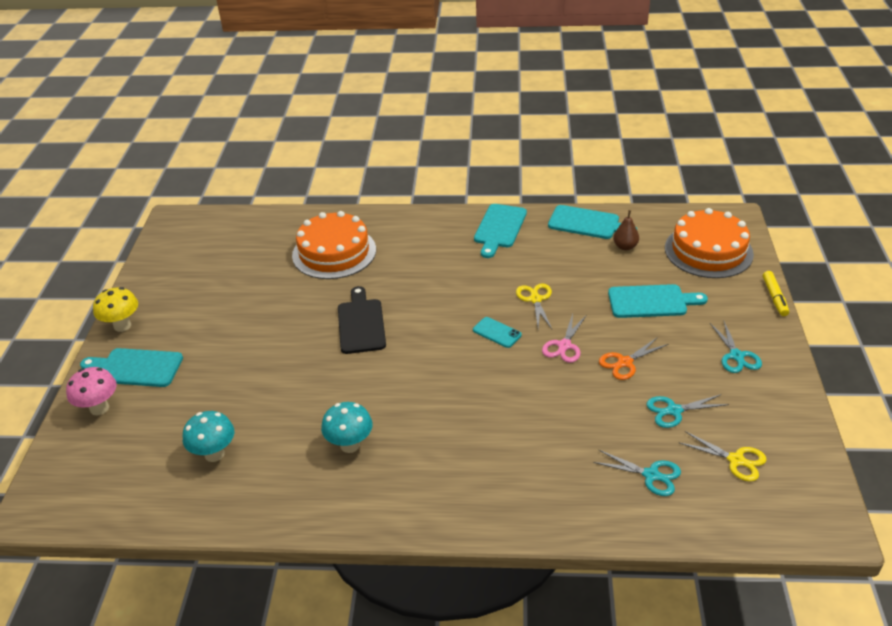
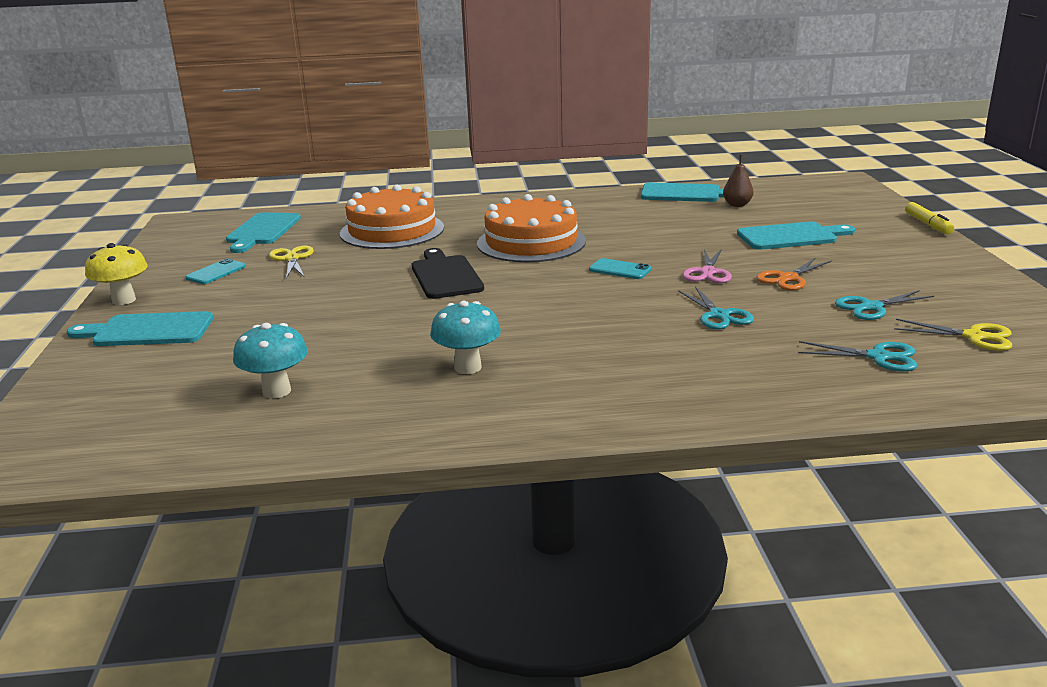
camera: 10 degrees left, 15 degrees down
pink mushroom [66,367,117,415] -> none
turquoise cutting board [474,204,527,258] -> turquoise cutting board moved to [226,212,301,253]
yellow scissors [516,283,552,329] -> yellow scissors moved to [269,246,314,279]
orange cake [665,208,754,278] -> orange cake moved to [477,194,586,262]
turquoise scissors [710,322,762,373] -> turquoise scissors moved to [678,286,754,329]
none -> turquoise phone [185,258,246,284]

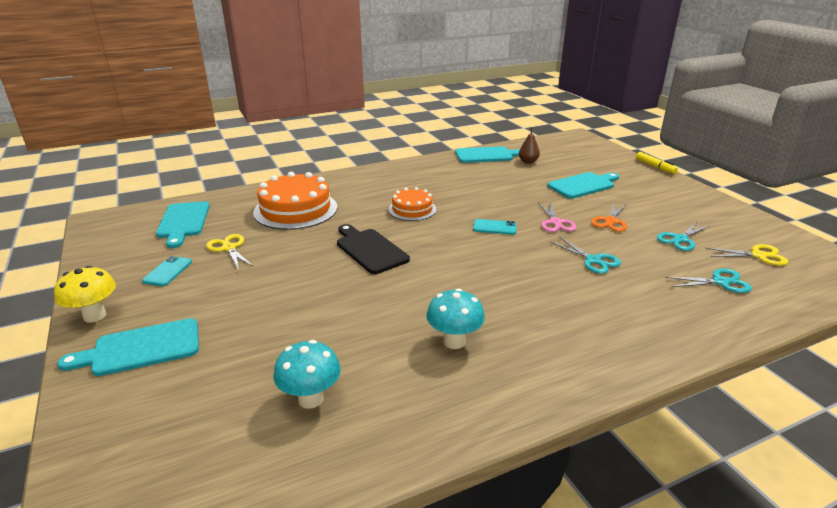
camera: 20 degrees left, 5 degrees up
orange cake [477,194,586,262] -> orange cake [388,187,437,221], size x0.58

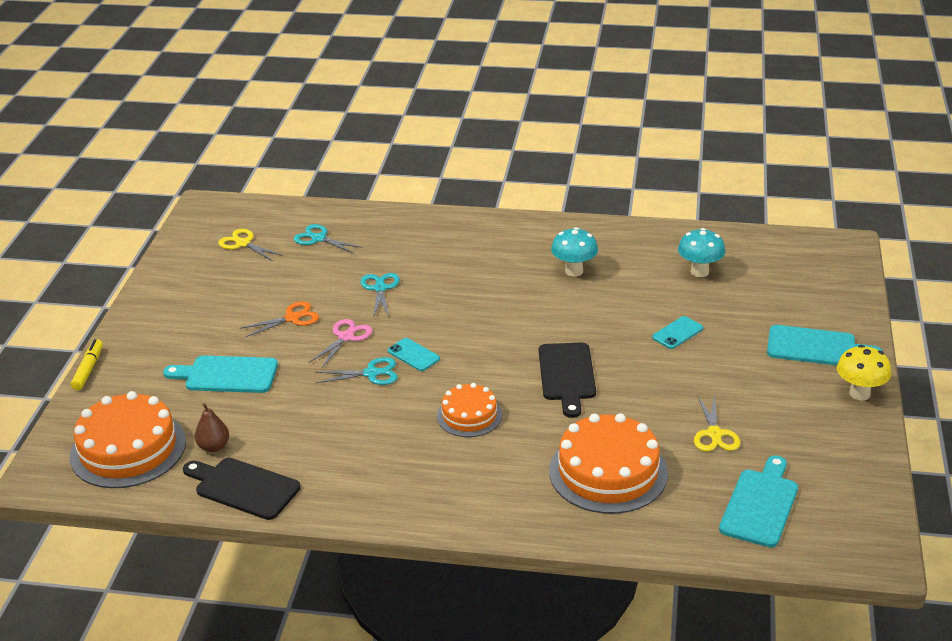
camera: 145 degrees left, 5 degrees up
turquoise phone [142,256,192,286] -> turquoise phone moved to [652,316,703,349]
turquoise cutting board [455,146,520,163] -> black cutting board [183,458,301,520]
turquoise scissors [657,222,710,251] -> turquoise scissors moved to [315,357,398,385]
none -> orange cake [70,391,186,488]

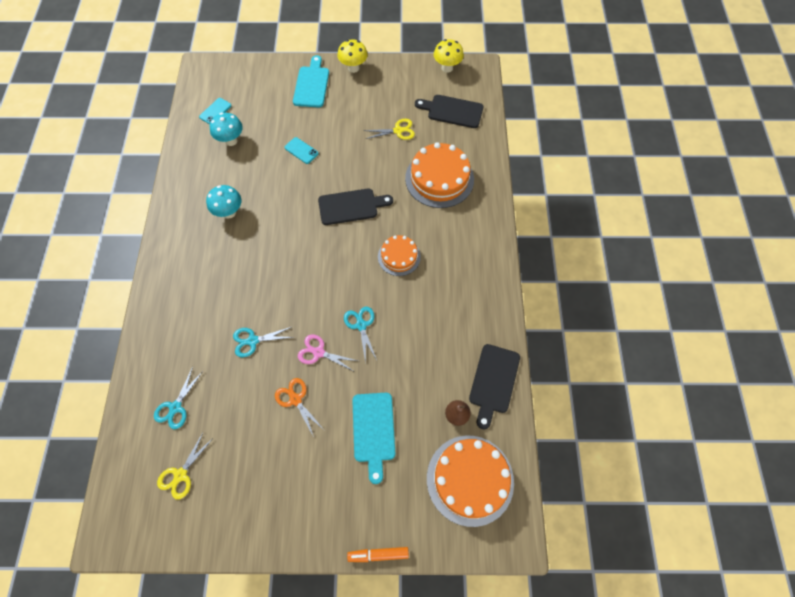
camera: 100 degrees left, 30 degrees up
yellow marker [71,339,103,390] -> orange marker [347,547,409,562]
turquoise phone [388,338,440,371] -> turquoise phone moved to [199,98,232,124]
turquoise cutting board [719,455,798,548] -> black cutting board [415,95,484,128]
none -> yellow mushroom [434,39,464,73]

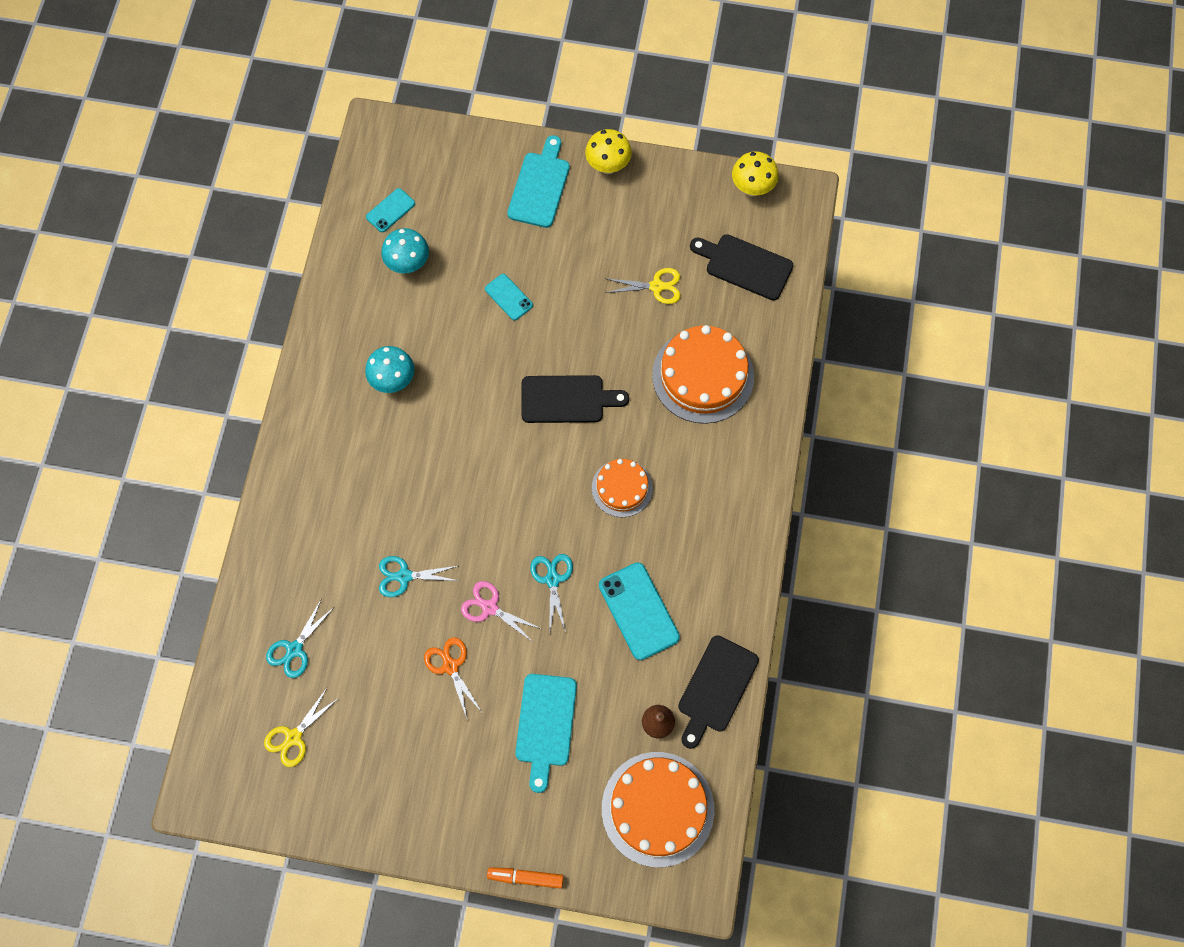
camera: 10 degrees right, 5 degrees up
none -> turquoise phone [599,562,680,660]

